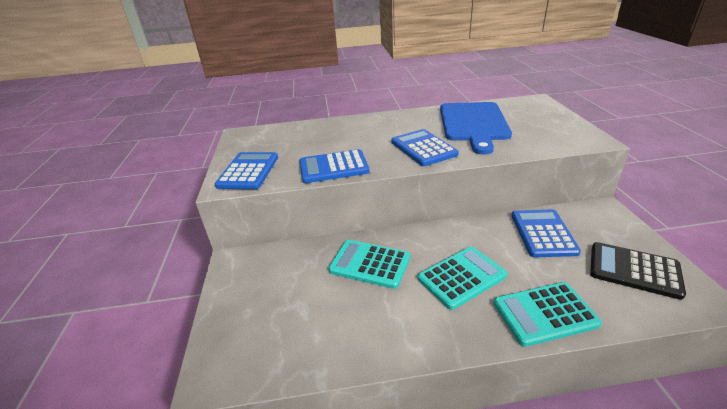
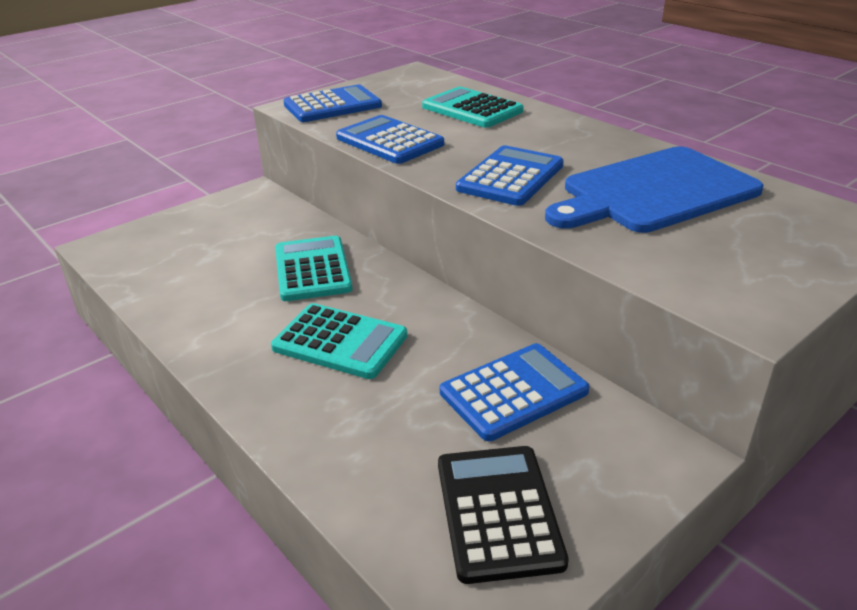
camera: 55 degrees right, 0 degrees up
turquoise calculator [493,282,602,347] -> turquoise calculator moved to [422,87,524,128]

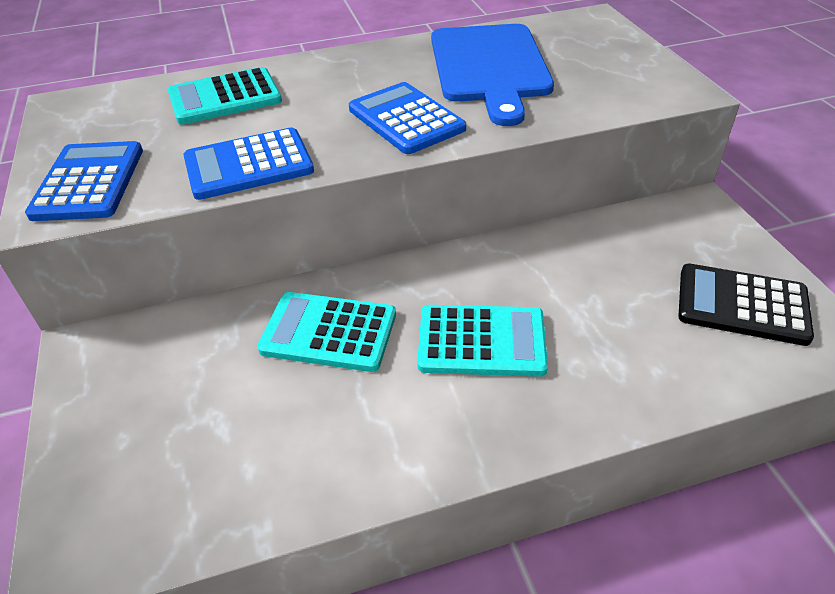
camera: 65 degrees left, 10 degrees up
turquoise calculator [271,303,407,379] -> turquoise calculator turned 45 degrees clockwise [417,305,548,377]
blue calculator [440,343,590,441] -> none

